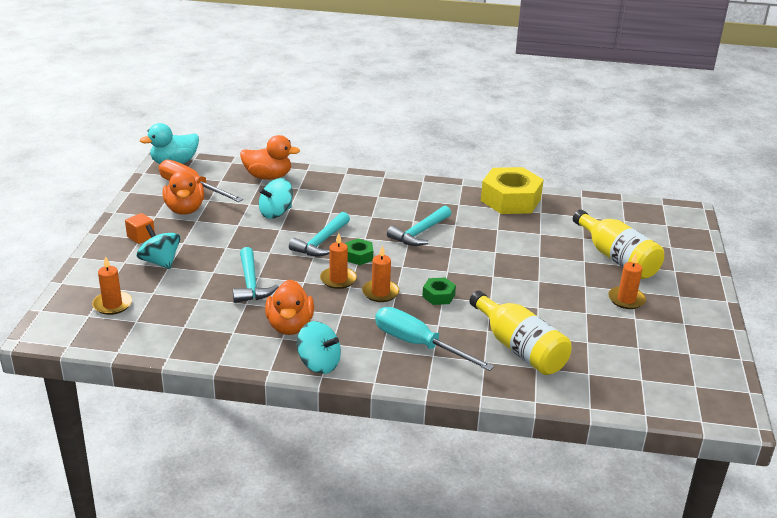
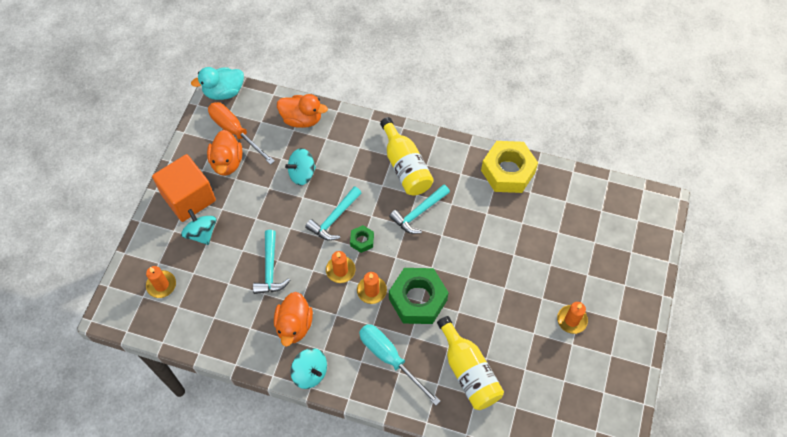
camera: 10 degrees right, 30 degrees up
orange cube [125,213,155,244] -> orange cube [152,154,216,222], size x2.43
green nut [422,278,456,305] -> green nut [389,268,449,324], size x2.16
yellow bottle [573,210,664,279] -> yellow bottle moved to [380,117,434,195]

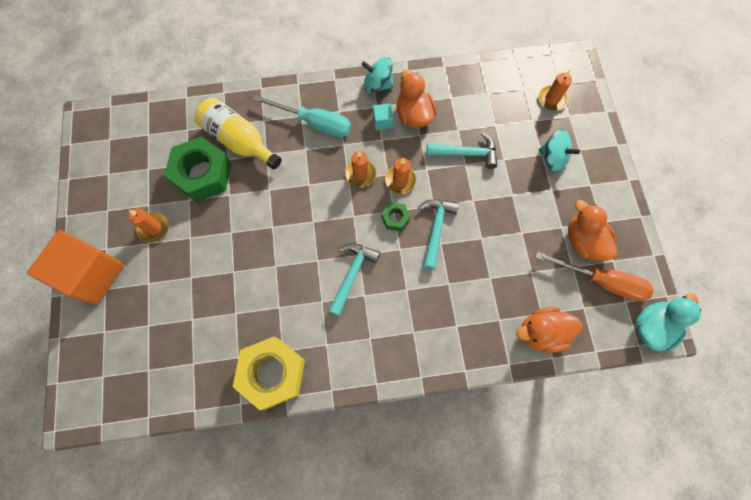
camera: 155 degrees right, 10 degrees up
orange cube [152,154,216,222] -> orange cube moved to [27,230,124,305]
turquoise hammer [253,230,290,294] -> turquoise hammer turned 120 degrees clockwise [427,132,498,169]
turquoise spinning top [285,148,316,185] -> none
yellow bottle [380,117,434,195] -> none
green nut [389,268,449,324] -> green nut moved to [164,136,232,202]
none -> turquoise cube [373,103,393,130]

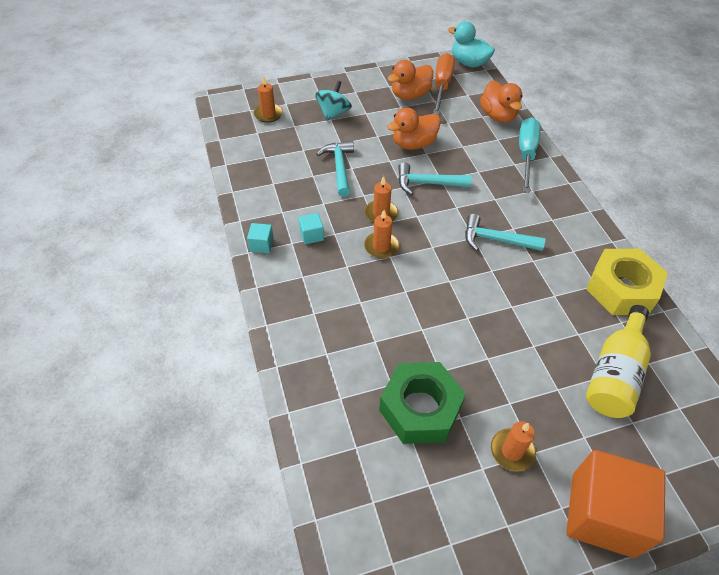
camera: 100 degrees left, 20 degrees down
yellow bottle [195,97,282,169] -> yellow bottle moved to [586,305,651,418]
turquoise screwdriver [253,95,351,137] -> turquoise screwdriver moved to [519,117,541,193]
turquoise spinning top [362,57,393,93] -> turquoise cube [247,223,274,253]
green nut [381,202,410,231] -> none
orange duck [396,70,437,128] -> orange duck moved to [387,107,441,150]

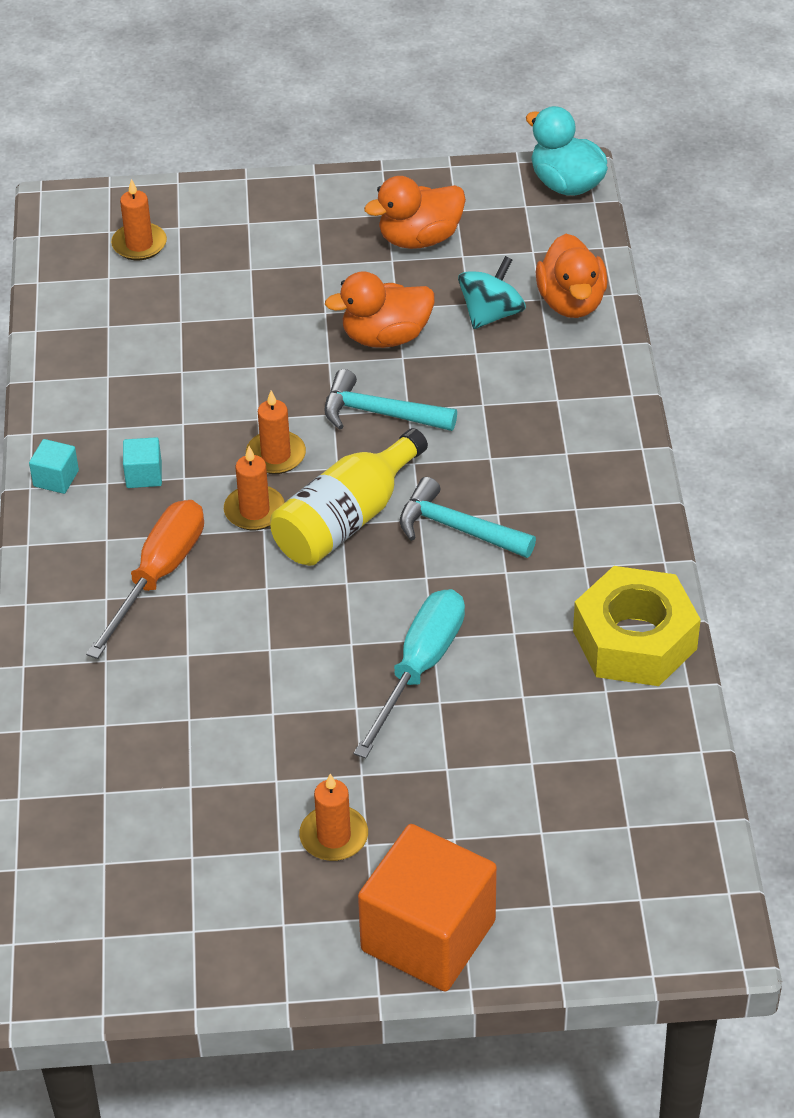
camera: 15 degrees right, 5 degrees down
turquoise spinning top [315,81,352,121] -> turquoise spinning top moved to [458,256,526,329]
turquoise hammer [316,141,354,197] -> none
green nut [379,362,466,444] -> none
orange screwdriver [433,53,455,115] -> orange screwdriver moved to [86,500,204,659]
turquoise screwdriver [519,117,541,193] -> turquoise screwdriver moved to [354,589,465,759]
yellow bottle [586,305,651,418] -> yellow bottle moved to [270,428,428,566]

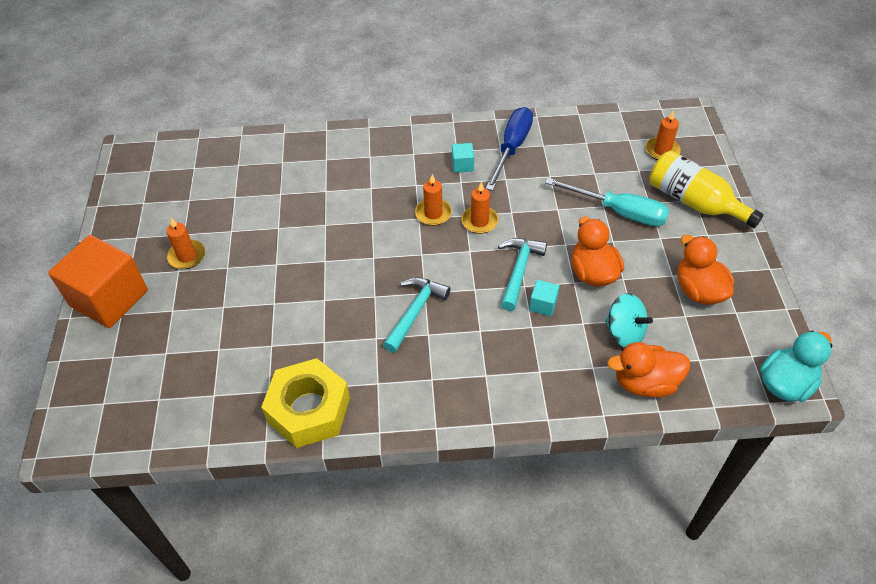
camera: 90 degrees right, 5 degrees up
turquoise cube [29,439,79,494] -> turquoise cube moved to [529,280,559,316]
orange screwdriver [86,500,204,659] -> none
yellow bottle [270,428,428,566] -> yellow bottle moved to [649,151,764,228]
turquoise screwdriver [354,589,465,759] -> turquoise screwdriver moved to [545,178,669,226]
none -> blue screwdriver [486,107,533,191]

